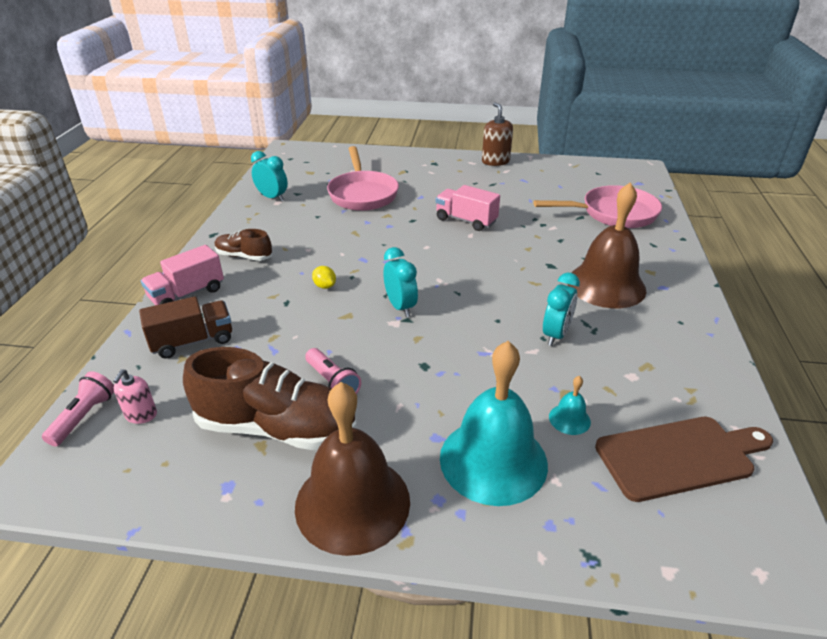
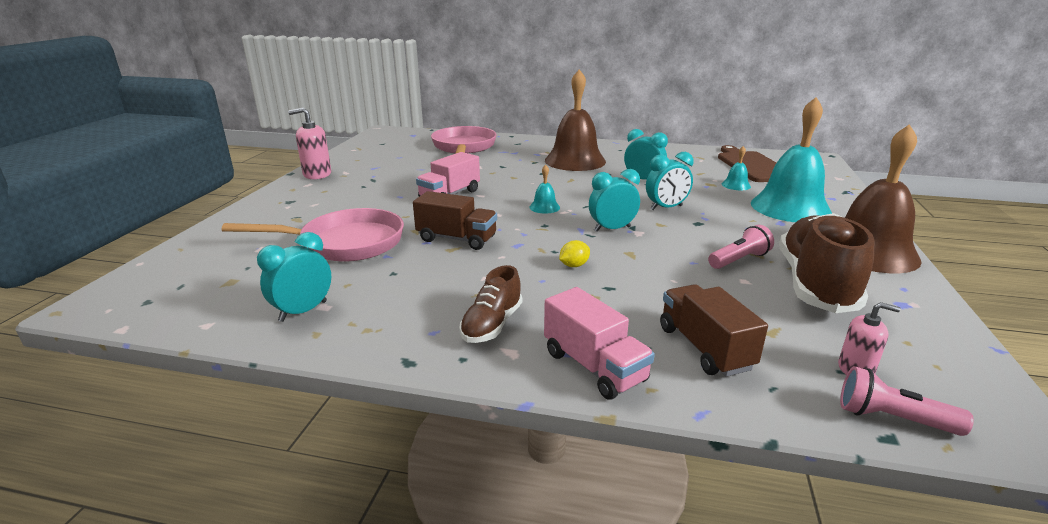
camera: 85 degrees left, 10 degrees down
brown soap dispenser [482,102,513,166] -> pink soap dispenser [288,107,331,179]
none -> brown truck [413,191,497,250]
none -> turquoise bell [529,165,560,214]
none -> turquoise clock [646,152,694,210]

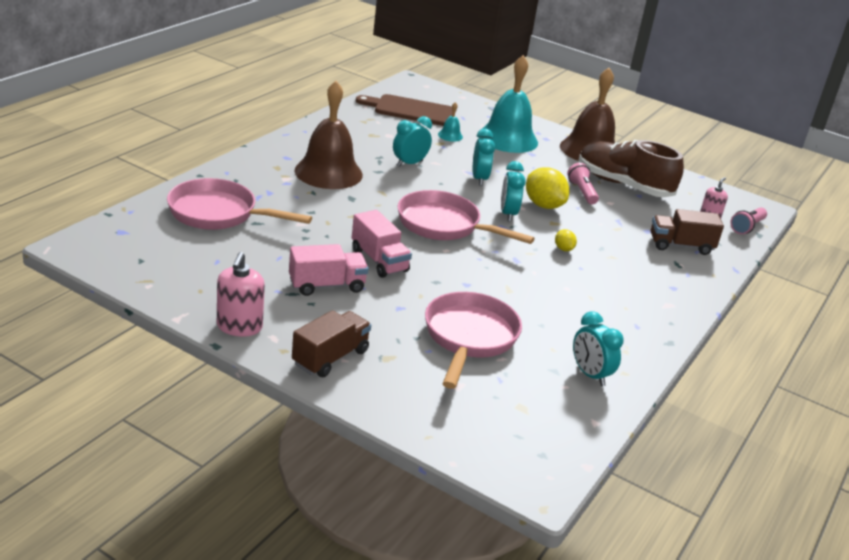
camera: 75 degrees left, 5 degrees up
brown truck [413,191,497,250] -> brown truck moved to [292,310,371,378]
brown shoe [460,265,522,343] -> none
turquoise bell [529,165,560,214] -> pink pan [397,190,535,244]
pink truck [544,287,655,400] -> pink truck moved to [289,244,368,296]
none -> yellow lemon [526,167,569,209]

